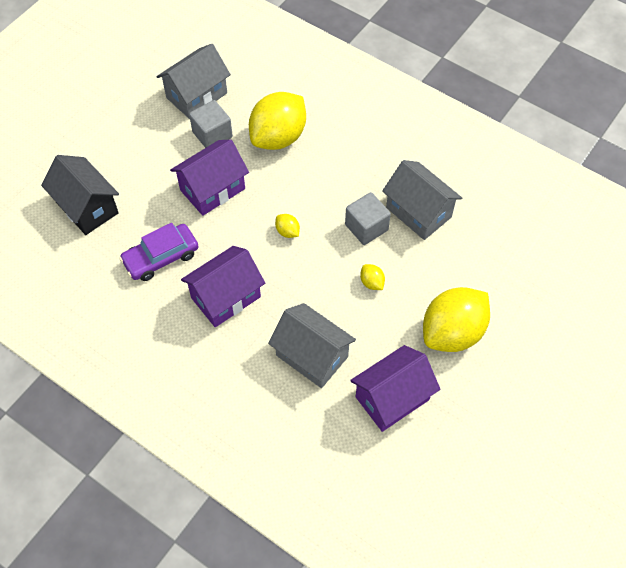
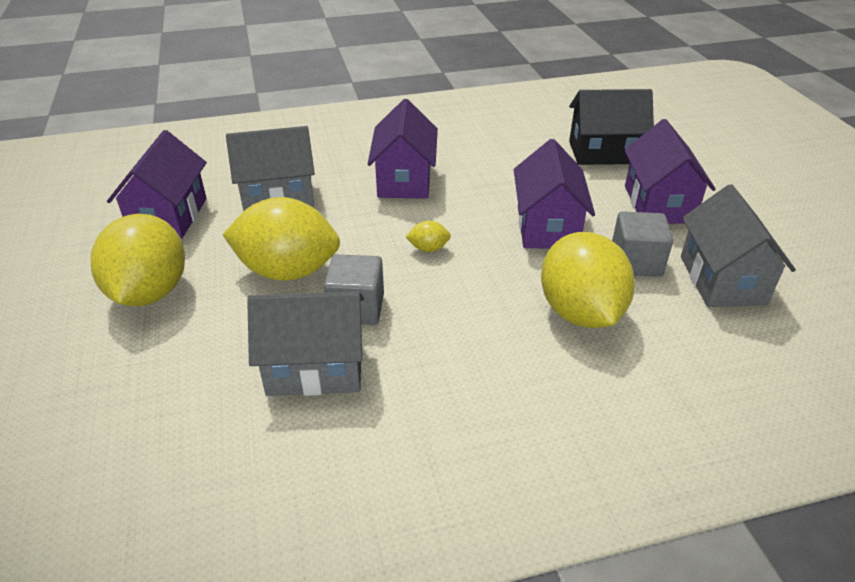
camera: 130 degrees right, 20 degrees down
purple car [119,223,199,281] -> none
yellow lemon [360,264,385,290] -> yellow lemon [222,197,340,280], size x2.49
none -> purple house [624,119,716,224]

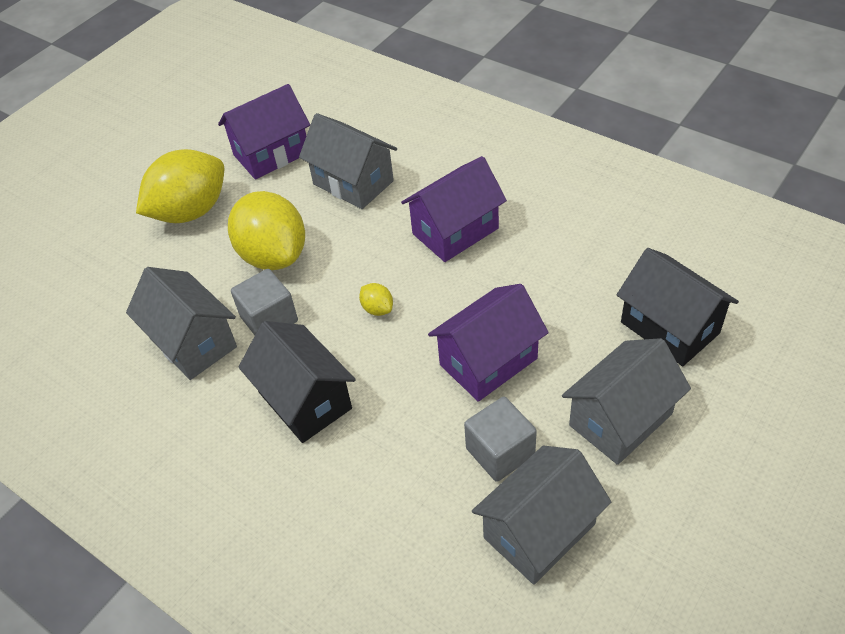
camera: 55 degrees right, 10 degrees up
yellow lemon [541,232,635,328] -> none
purple house [624,119,716,224] -> grey house [562,338,691,465]
none -> black house [238,321,356,443]

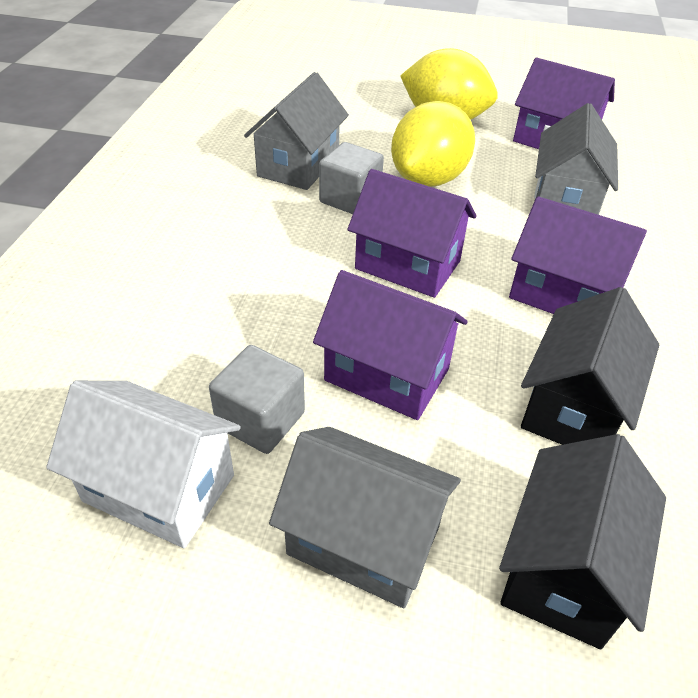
camera: 60 degrees right, 5 degrees down
black house [238,321,356,443] -> black house moved to [521,287,659,445]
yellow lemon [359,283,393,316] -> purple house [347,169,477,298]
grey house [472,446,611,585] -> white house [46,380,241,548]

